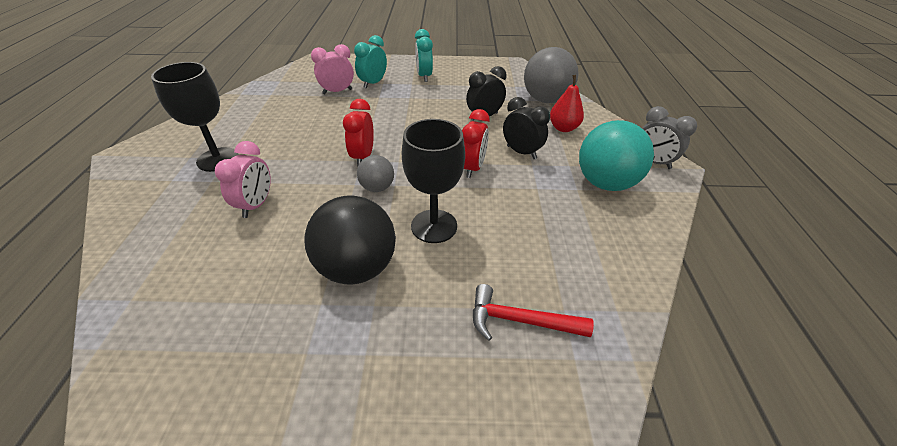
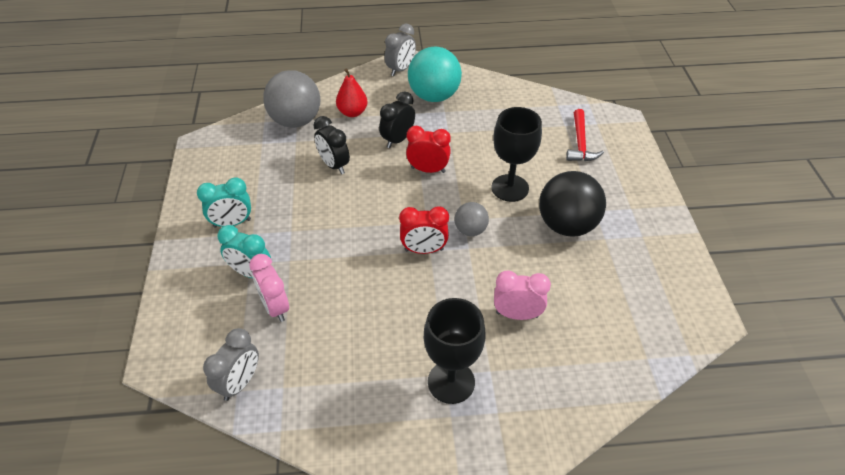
camera: 95 degrees left, 5 degrees up
none -> grey clock [203,328,259,401]

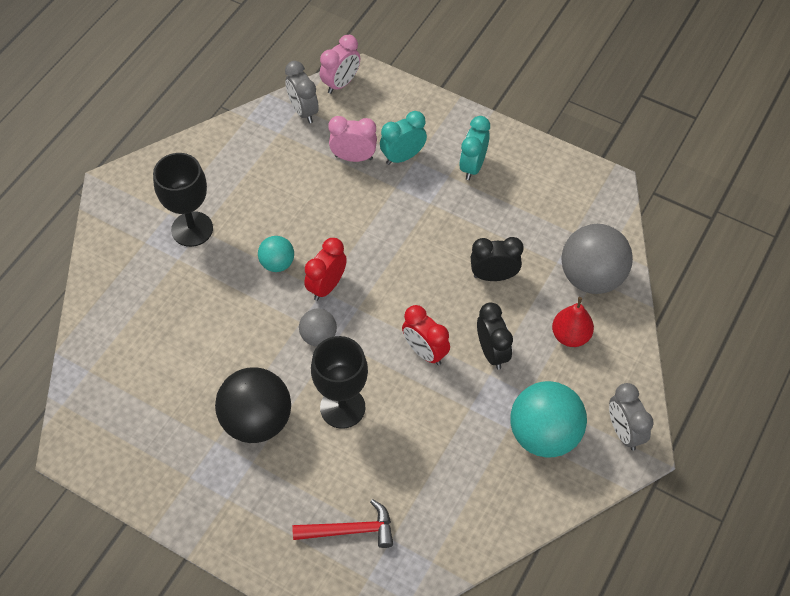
camera: 125 degrees right, 10 degrees up
red clock [406,126,451,173] -> red clock turned 90 degrees clockwise [402,305,450,365]
pink clock [494,271,551,320] -> pink clock moved to [320,35,360,94]
red hammer [566,109,604,161] -> red hammer turned 135 degrees clockwise [292,499,393,548]
none -> turquoise ball [258,236,294,272]

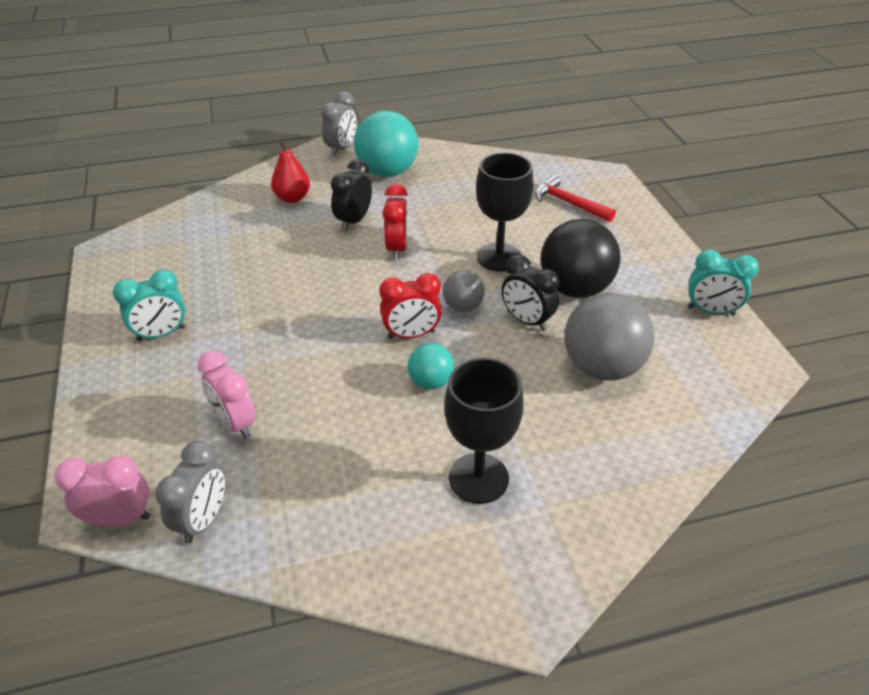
camera: 135 degrees left, 15 degrees down
turquoise clock [380,111,427,165] -> turquoise clock moved to [688,250,759,316]
black clock [471,237,524,281] -> black clock moved to [501,254,560,331]
grey ball [561,224,633,294] -> grey ball moved to [564,293,655,381]

